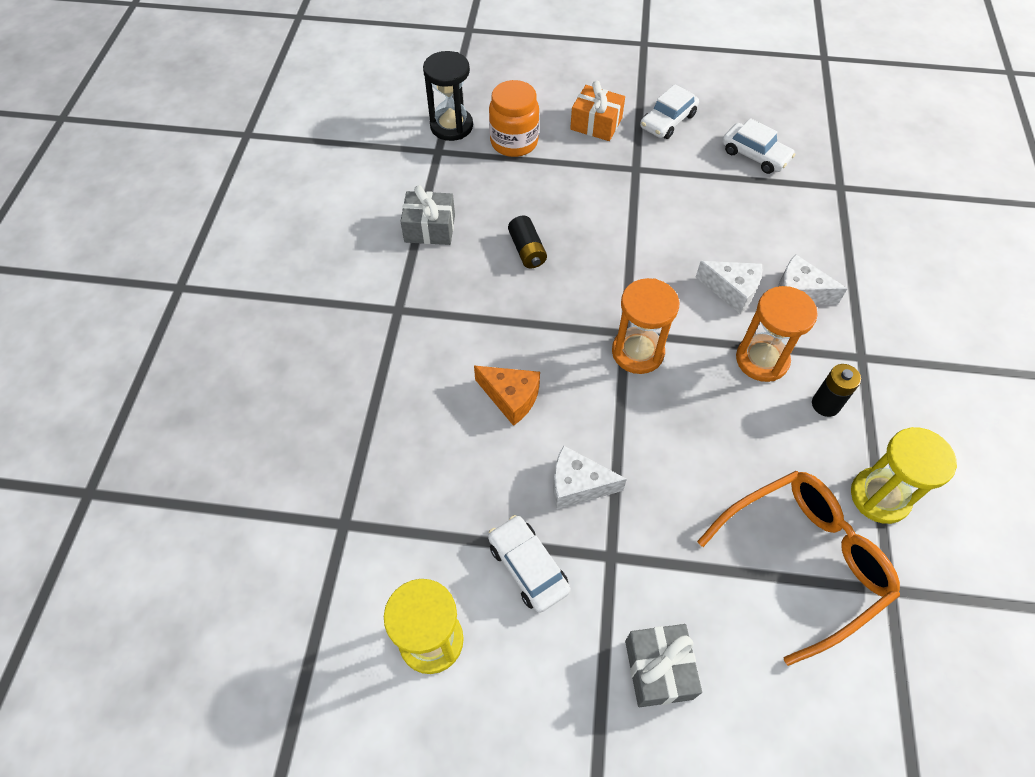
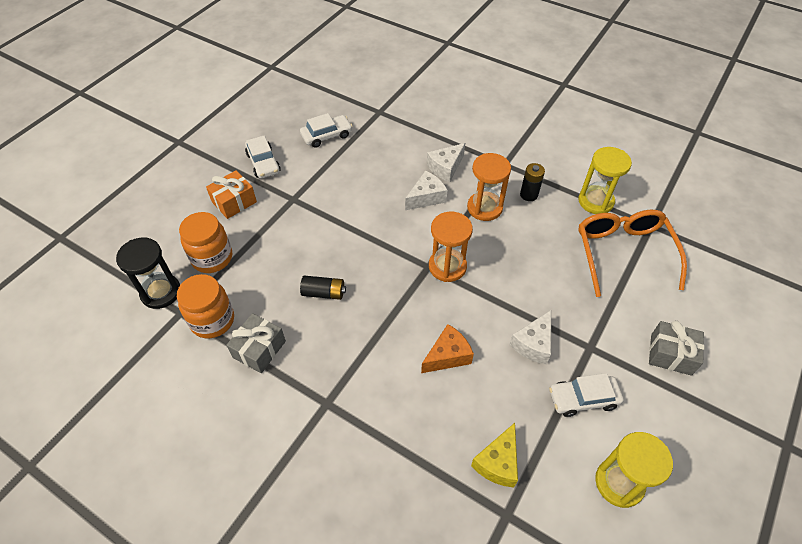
camera: 65 degrees left, 5 degrees down
none -> orange jar [177,274,234,338]
none -> yellow cheese [471,423,518,487]

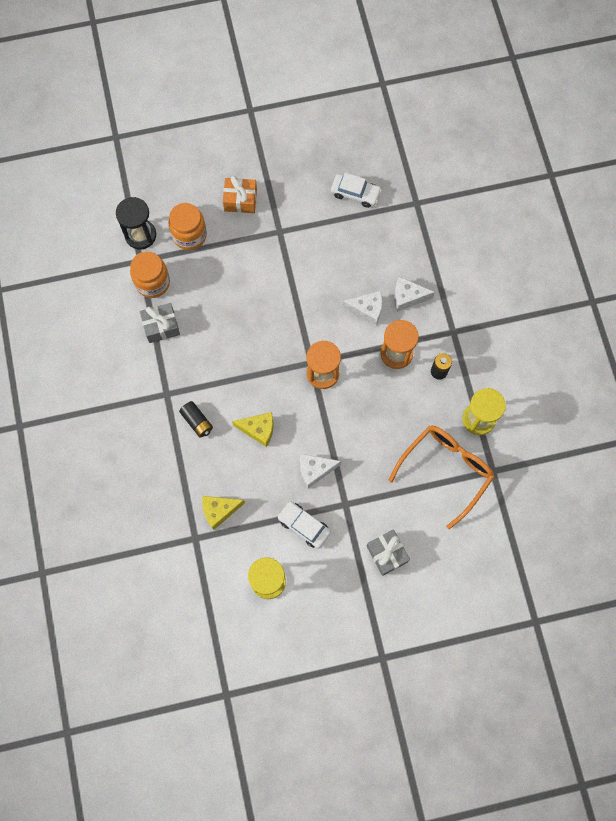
camera: 45 degrees right, 20 degrees up
white car [245,135,280,178] -> none
black battery [300,276,346,300] -> black battery moved to [179,401,213,438]
orange cheese [421,324,474,373] -> yellow cheese [232,412,273,447]

